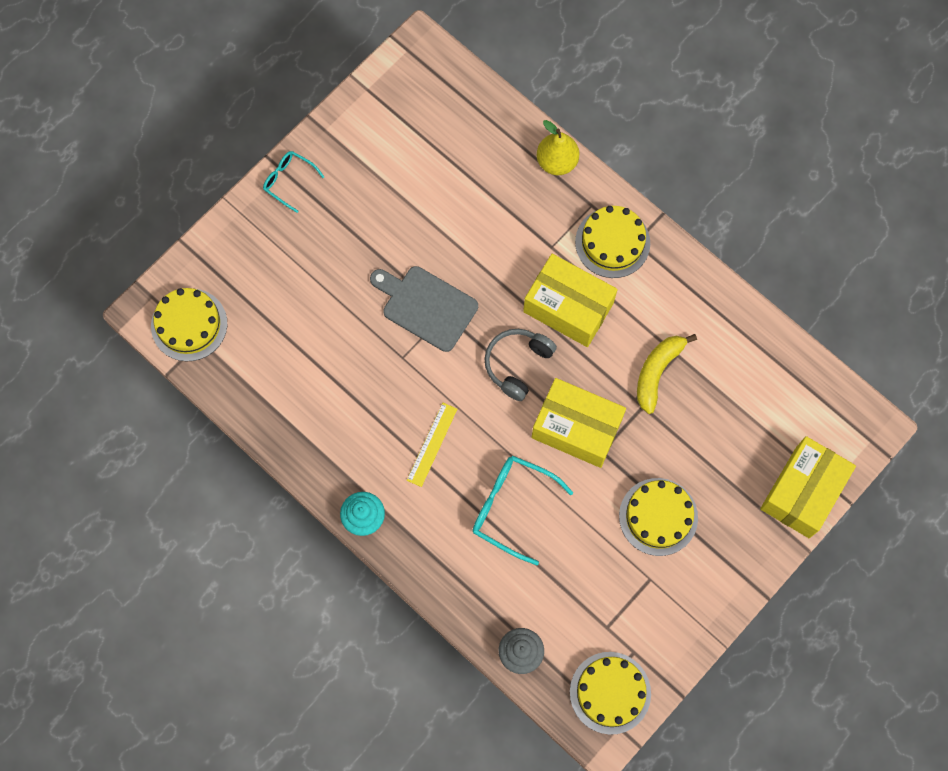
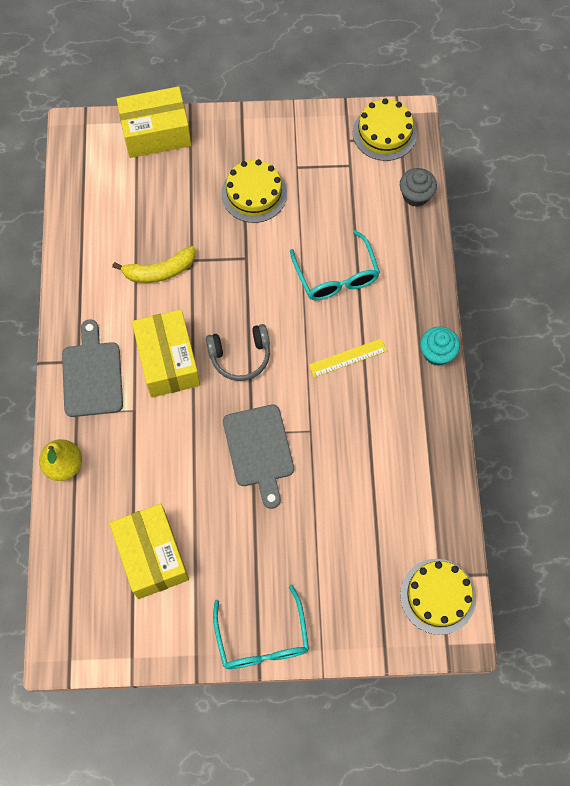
camera: 135 degrees left, 5 degrees down
turquoise glasses [263,151,324,213] -> turquoise glasses [213,585,309,669], size x1.66
yellow box [531,378,626,468] -> yellow box moved to [109,504,189,599]
yellow cake [575,206,650,278] -> grey cutting board [62,319,123,417]

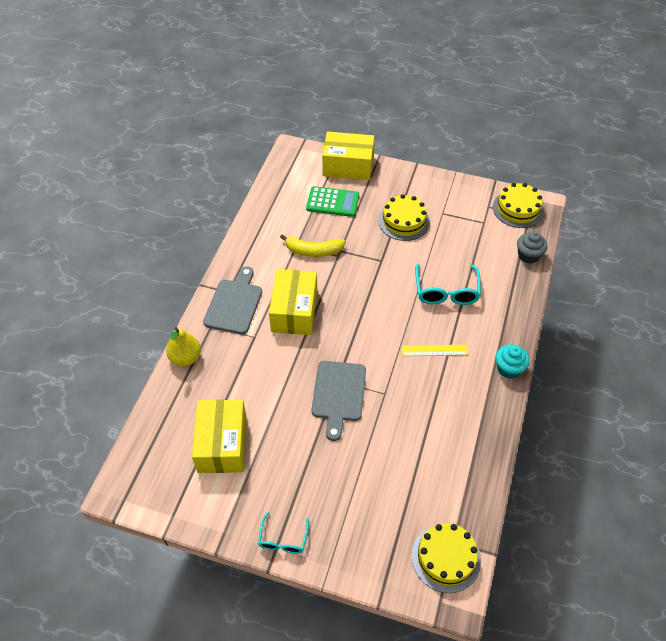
camera: 20 degrees right, 15 degrees down
grey headphones [206,324,270,381] -> none
turquoise glasses [213,585,309,669] -> turquoise glasses [258,512,309,554], size x0.60
none -> green calculator [306,186,359,217]

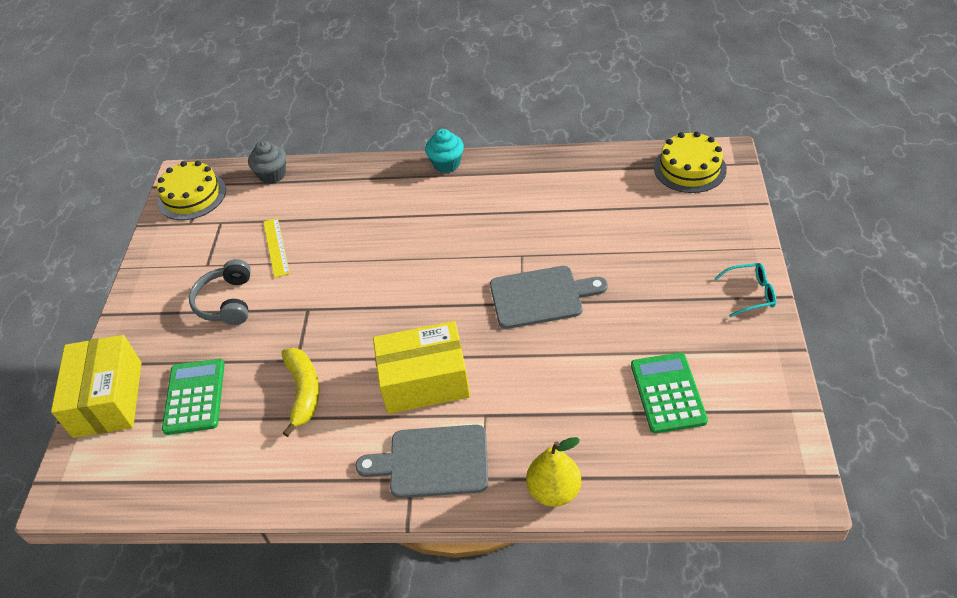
camera: 100 degrees left, 5 degrees down
yellow box [192,400,247,473] -> green calculator [631,353,708,433]
yellow cake [378,194,430,241] -> grey headphones [189,259,251,325]
yellow ruler [402,345,468,356] -> yellow ruler moved to [263,218,290,278]
turquoise glasses [415,264,481,305] -> none

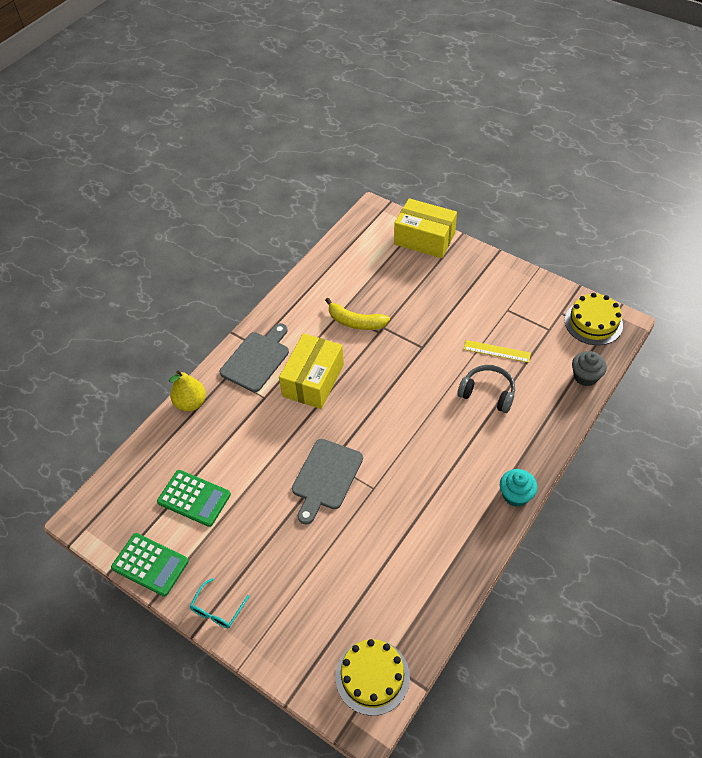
camera: 120 degrees right, 5 degrees up
green calculator [162,359,225,435] -> green calculator moved to [111,533,189,597]
grey headphones [189,259,251,325] -> grey headphones moved to [457,365,515,413]

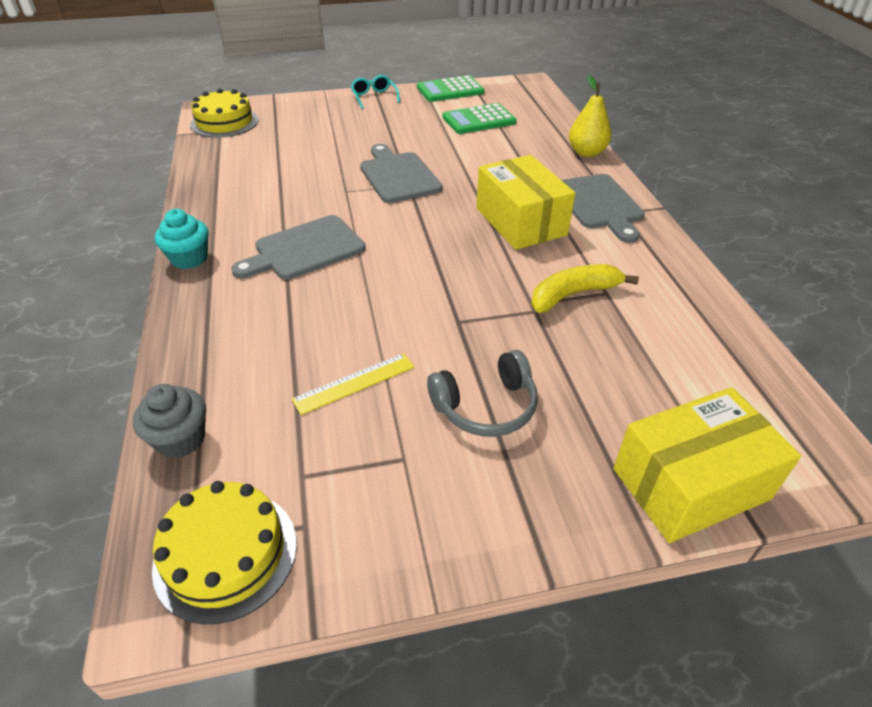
camera: 130 degrees right, 10 degrees down
grey headphones [457,365,515,413] -> grey headphones moved to [427,350,538,437]
none -> grey cutting board [231,215,366,280]

